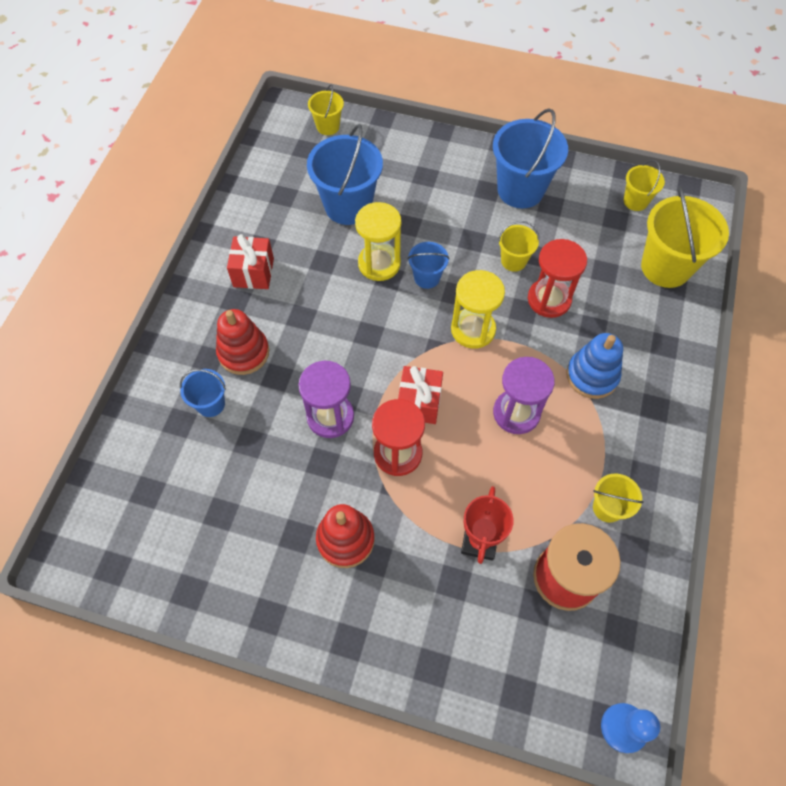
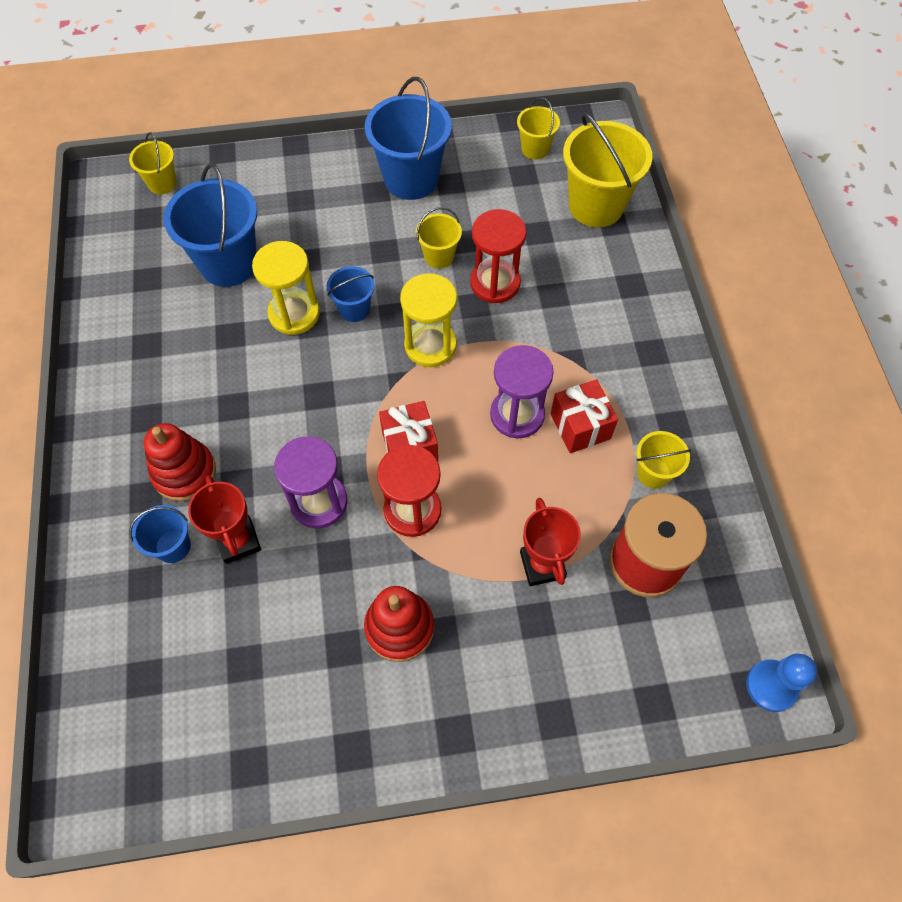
camera: 25 degrees left, 0 degrees up
red gift [227,234,274,289] -> red gift moved to [551,379,618,453]
blue stacking toy [566,333,623,399] -> none
none -> red trophy [188,475,261,564]

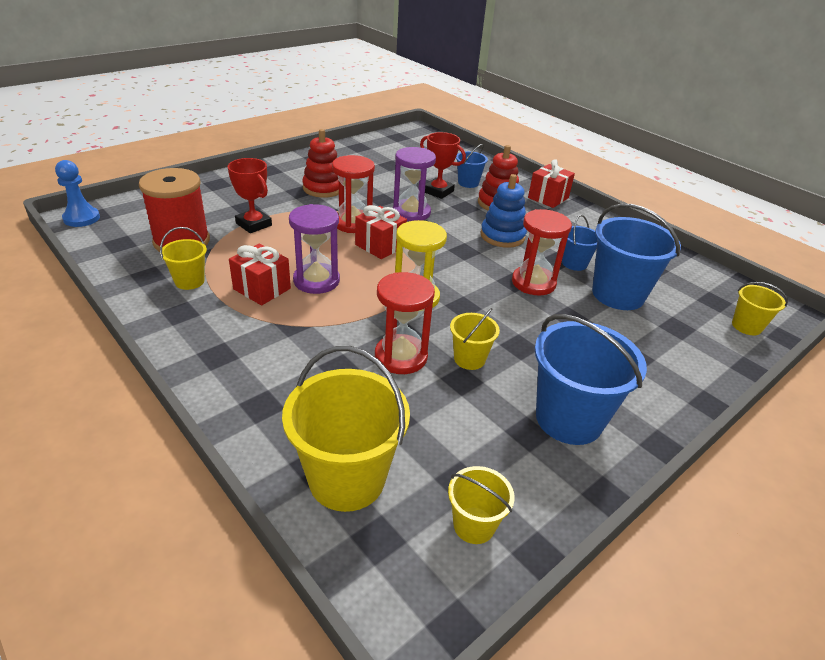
camera: 145 degrees right, 25 degrees down
yellow hourglass [252,241,320,335] -> red hourglass [512,209,572,296]
blue bucket [327,266,375,322] -> blue bucket moved to [562,215,598,271]
none -> blue stacking toy [480,174,527,248]
none -> red gift [528,159,575,208]

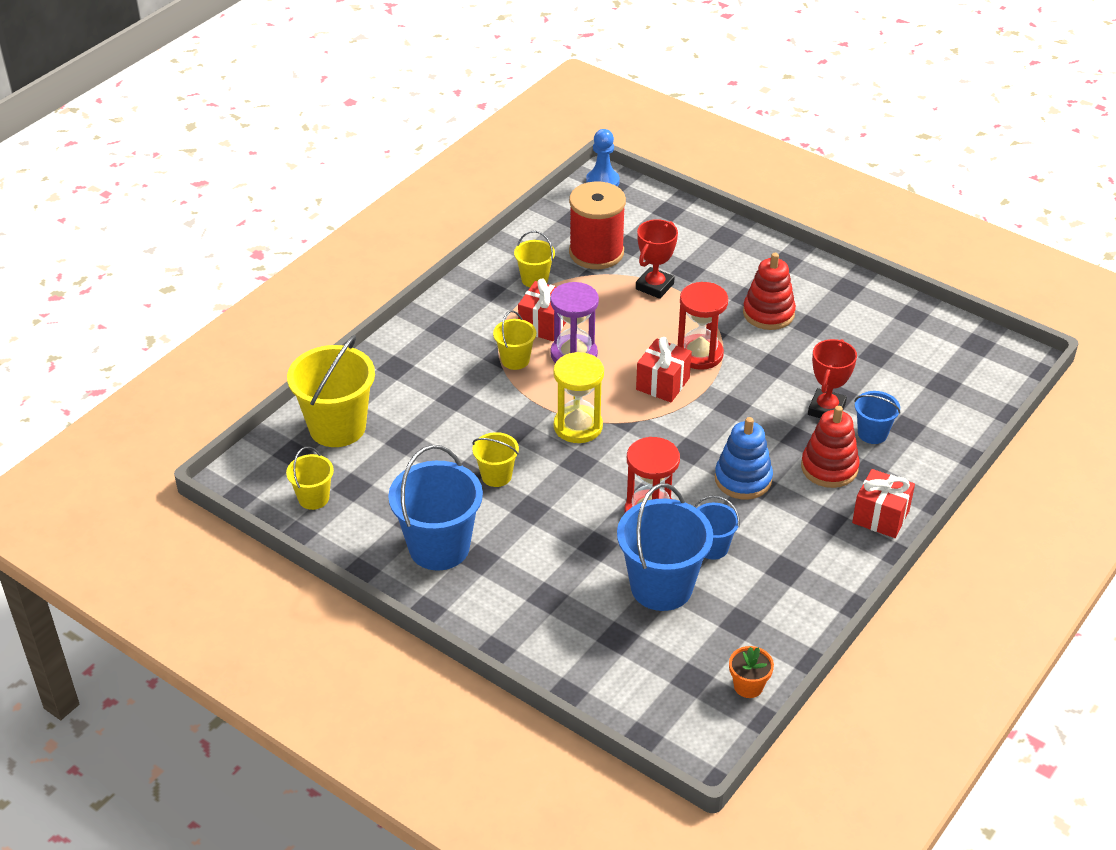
camera: 80 degrees right, 5 degrees up
red hourglass [375,272,435,374] -> none
purple hourglass [393,147,436,221] -> none
yellow bucket [732,282,788,335] -> yellow bucket moved to [493,310,536,370]
none -> orange flower pot [729,646,774,698]

